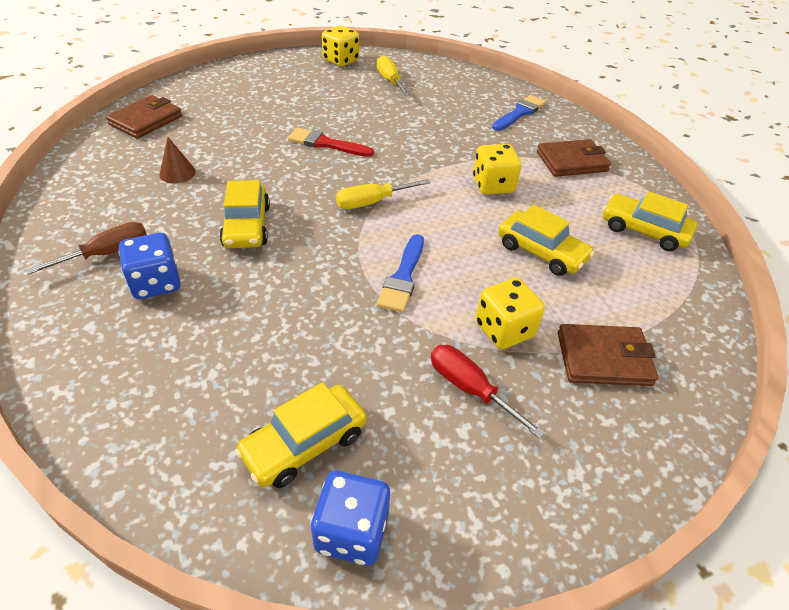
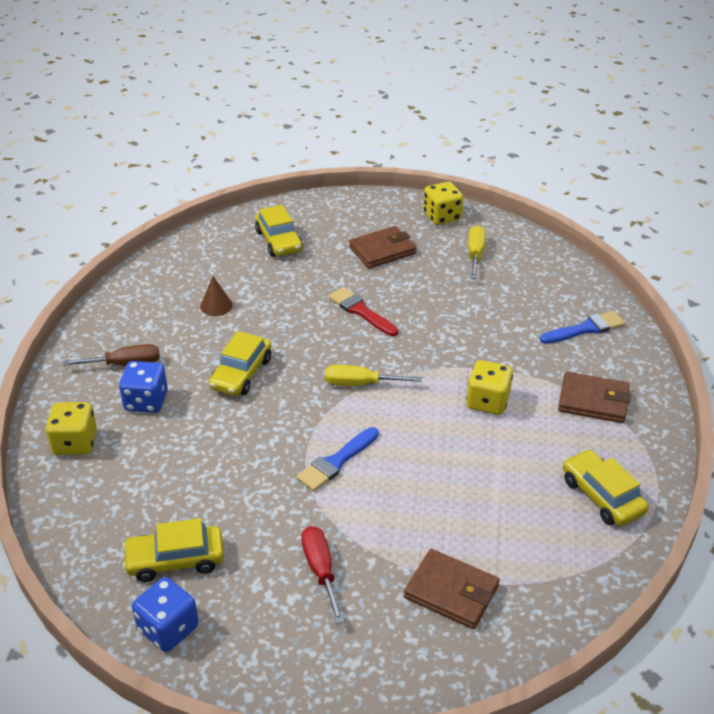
camera: 30 degrees right, 5 degrees down
brown wallet [106,95,182,139] -> brown wallet moved to [349,226,416,268]
yellow dice [476,278,545,349] -> yellow dice moved to [46,402,97,455]
yellow car [498,205,595,276] -> yellow car moved to [255,205,303,257]

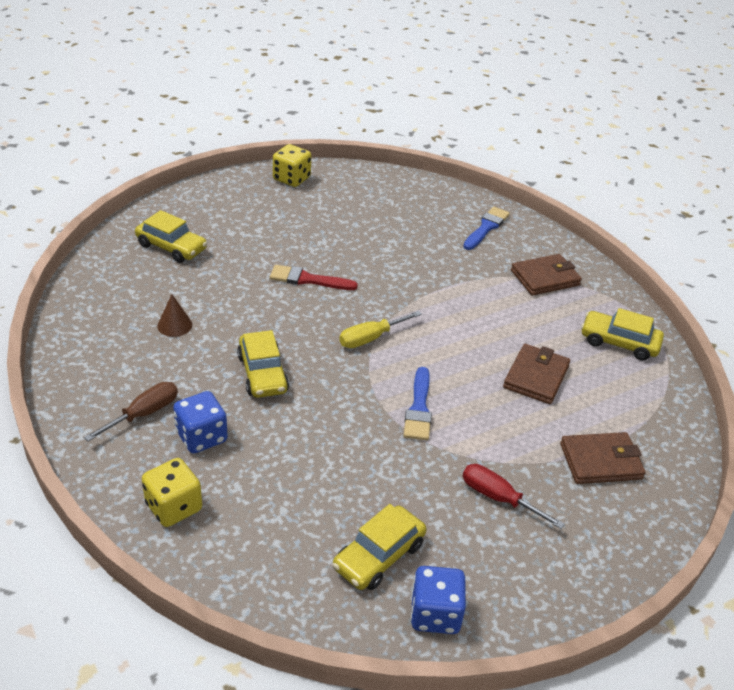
camera: 40 degrees left, 0 degrees up
brown wallet [349,226,416,268] -> brown wallet moved to [503,344,570,404]
yellow dice [466,360,513,415] -> none
yellow screwdriver [468,225,486,279] -> none

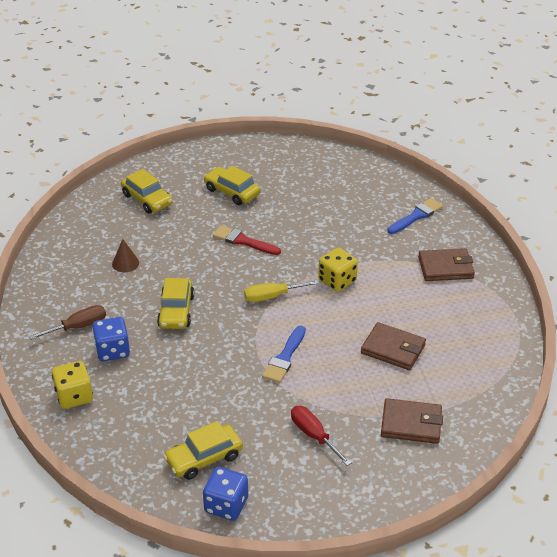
camera: 20 degrees right, 0 degrees up
yellow dice [273,144,311,187] -> yellow dice moved to [318,248,358,292]
brown wallet [503,344,570,404] -> brown wallet turned 75 degrees clockwise [361,322,426,370]
yellow car [581,308,664,361] -> yellow car moved to [204,166,261,205]

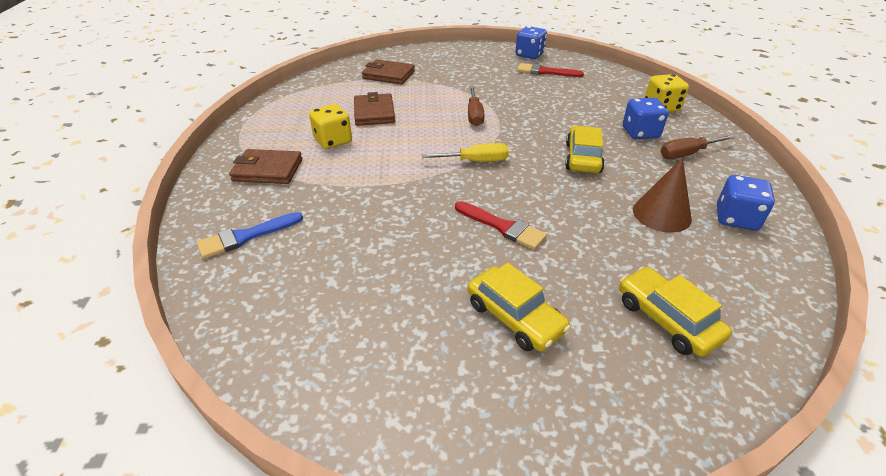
camera: 170 degrees left, 0 degrees up
brown cone [112,239,139,272] -> brown cone [633,158,692,233], size x1.56
yellow car [164,421,243,480] -> red brush [517,63,584,77]
blue brush [262,326,306,383] -> brown screwdriver [468,87,485,126]
red screwdriver [291,406,352,466] -> none
yellow dice [318,248,358,292] -> yellow dice moved to [309,104,352,149]
brown wallet [361,322,426,370] -> brown wallet turned 45 degrees clockwise [354,92,395,126]
none -> blue dice [717,175,775,231]

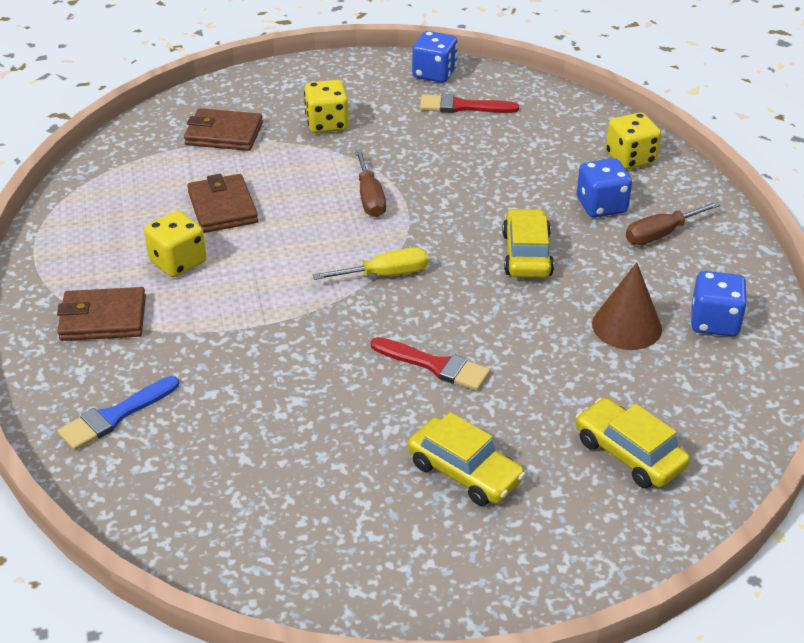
camera: 10 degrees left, 0 degrees up
none -> yellow dice [304,80,349,133]

